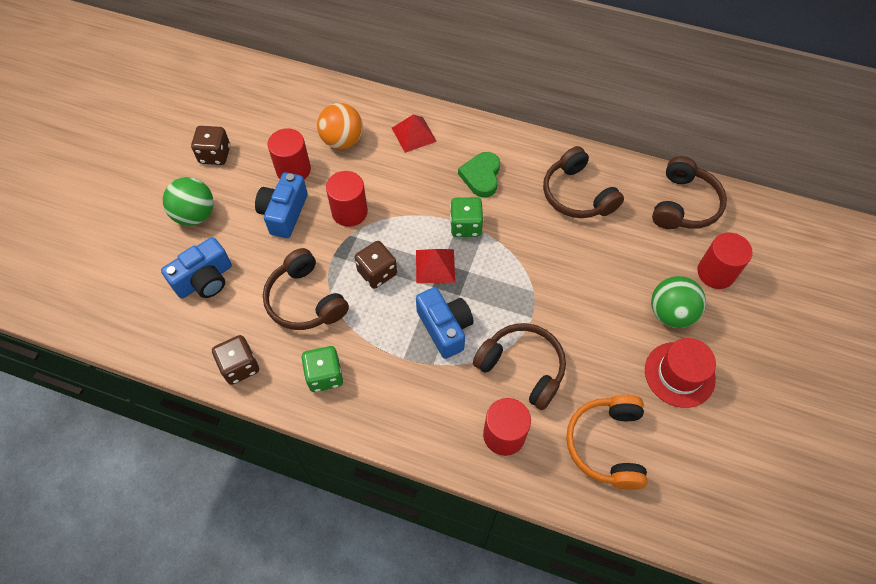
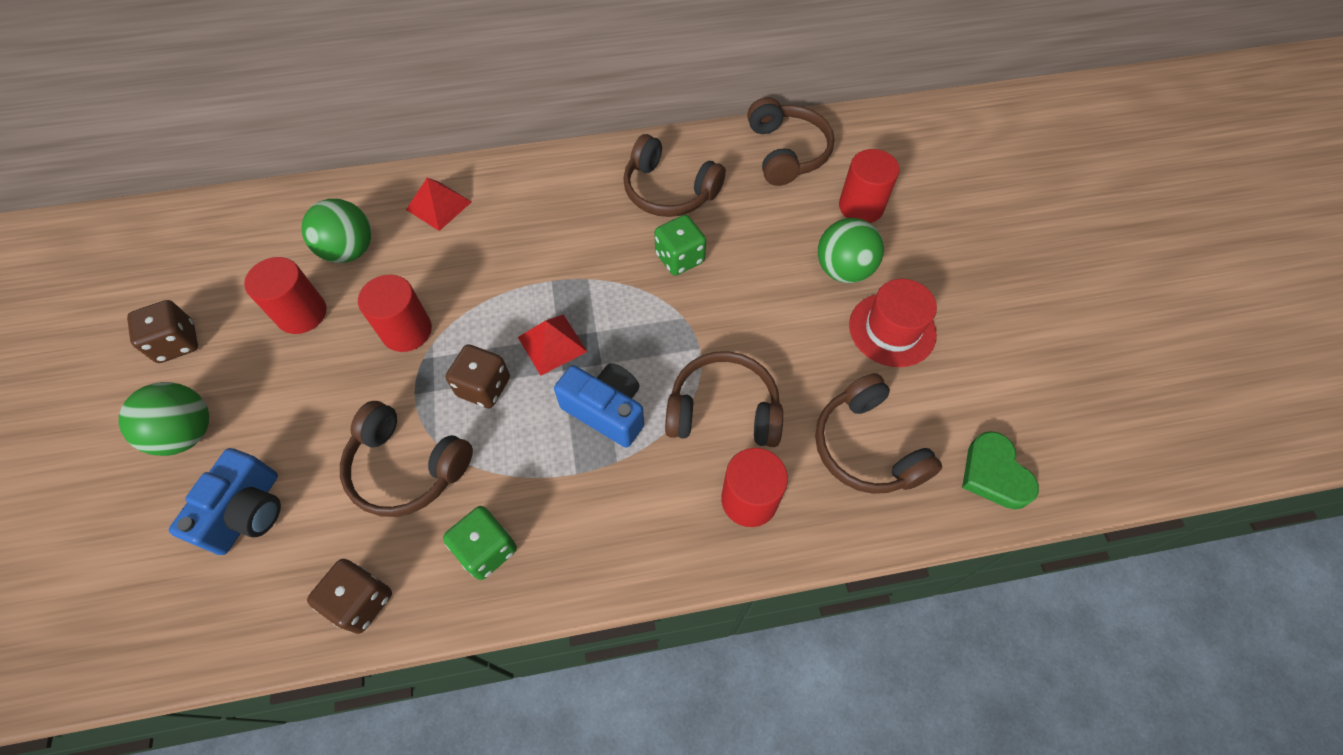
camera: 30 degrees left, 0 degrees up
blue camera [255,172,308,238] -> none
orange ball [317,103,363,149] -> green ball [302,199,372,263]
green dice [450,197,483,237] -> green dice moved to [654,215,706,276]
green heart [458,152,500,198] -> green heart moved to [962,431,1039,509]
orange headphones [566,394,648,490] -> brown headphones [815,373,942,494]

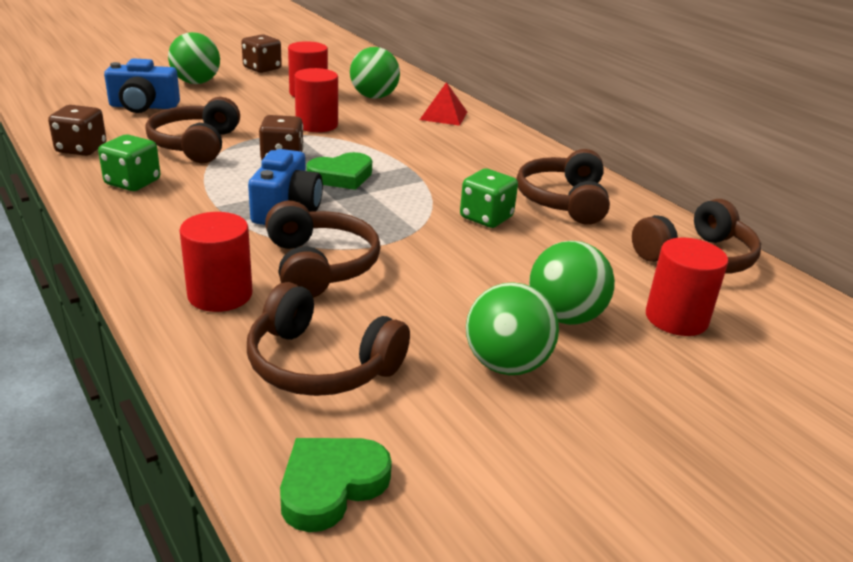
camera: 65 degrees right, 30 degrees down
red pyramid [518,314,587,376] -> green heart [306,152,372,190]
brown headphones [815,373,942,494] -> brown headphones turned 105 degrees counterclockwise [247,282,410,396]
red hat [849,279,937,367] -> green ball [466,282,559,375]

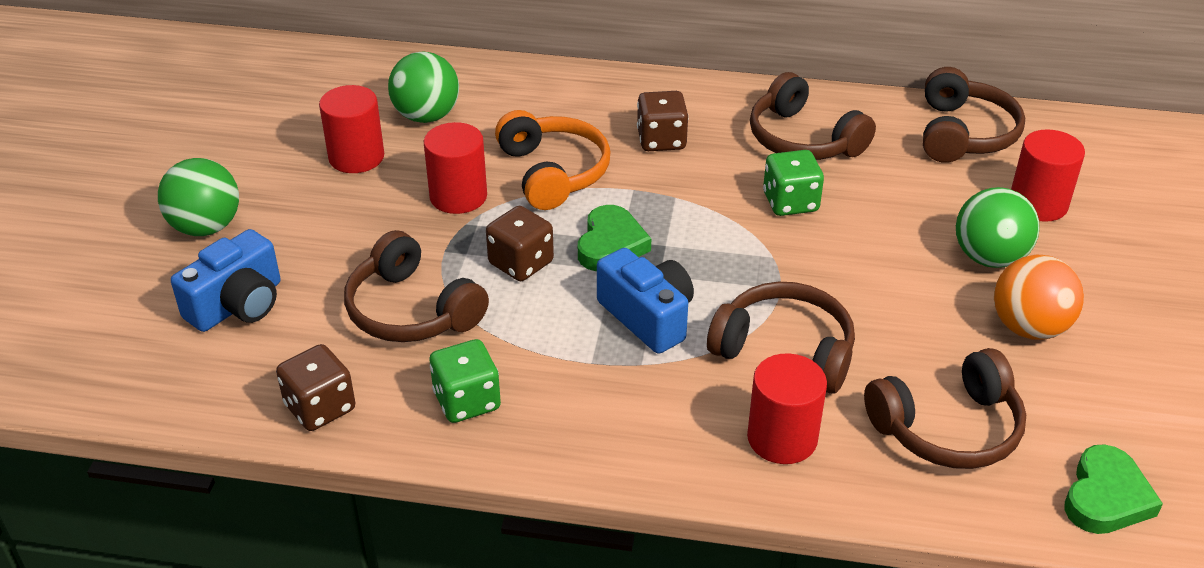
camera: 45 degrees left, 10 degrees up
brown dice [241,34,282,73] -> brown dice moved to [637,91,689,151]
green heart [280,438,392,532] -> green heart turned 150 degrees counterclockwise [1064,444,1163,534]
red pyramid [420,82,467,126] -> none
green ball [466,282,559,375] -> orange ball [994,255,1084,340]
none -> orange headphones [495,110,610,210]

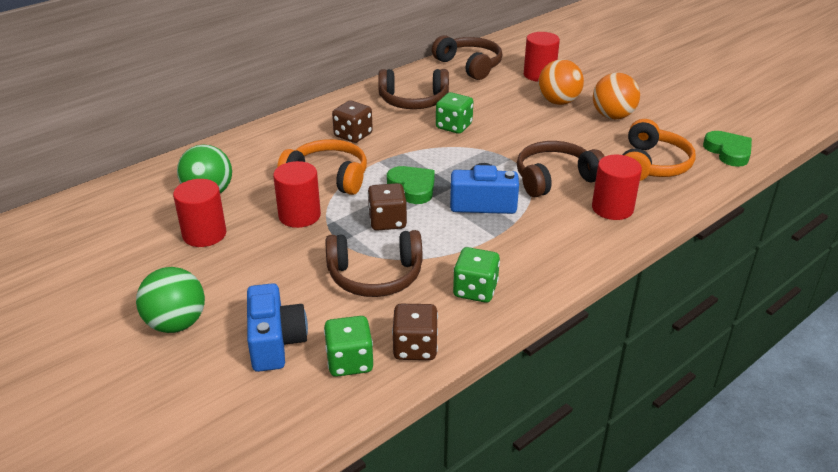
camera: 50 degrees left, 5 degrees down
brown headphones [864,348,1026,469] -> orange headphones [623,119,696,181]
green ball [956,187,1040,268] -> orange ball [538,59,584,105]
none -> green dice [324,316,373,377]

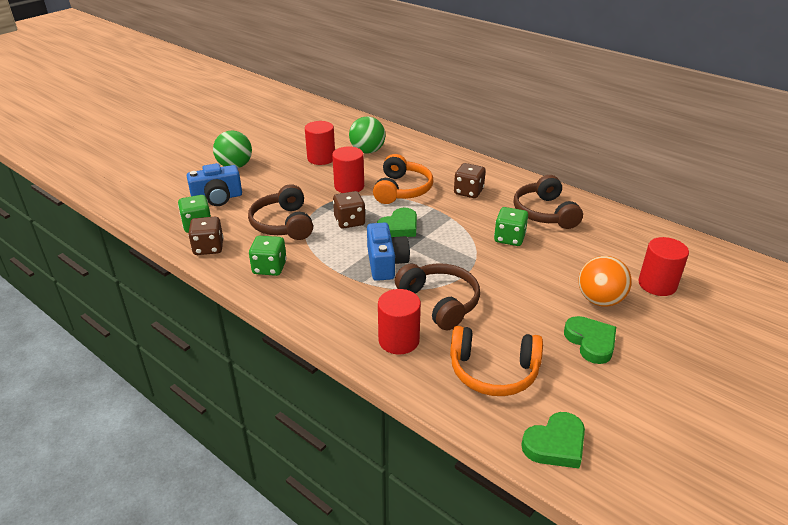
camera: 80 degrees right, 0 degrees up
brown headphones [432,35,502,80] -> none
orange ball [593,73,640,119] -> green heart [564,316,616,364]

